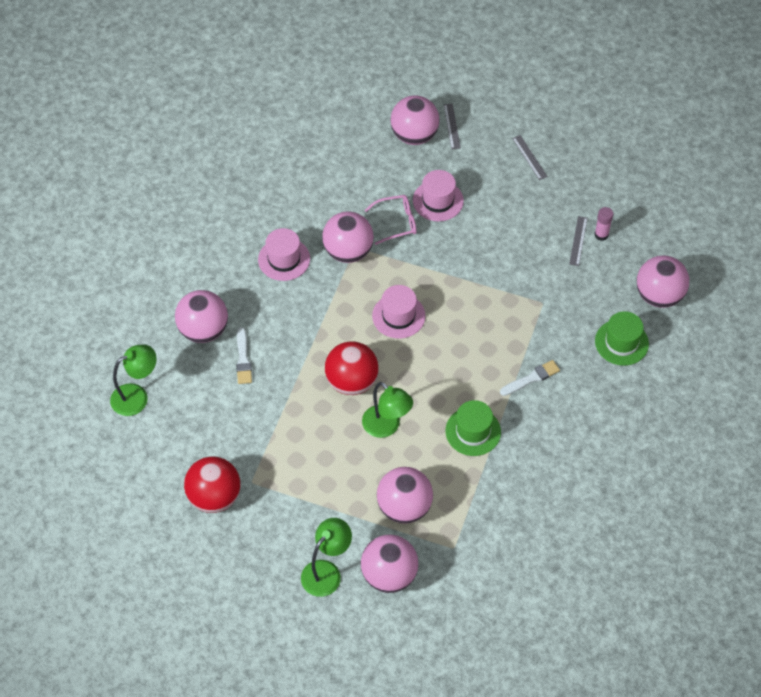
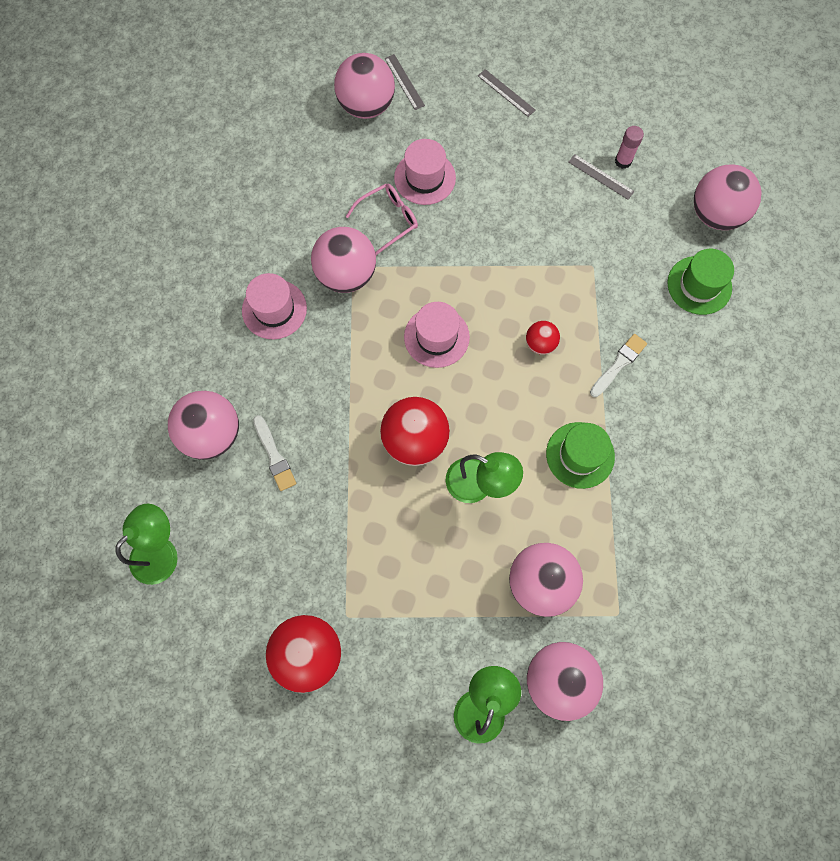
camera: 20 degrees left, 15 degrees up
grey ruler [569,216,588,266] -> grey ruler turned 45 degrees counterclockwise [569,154,634,200]
none -> red ball [526,321,560,355]

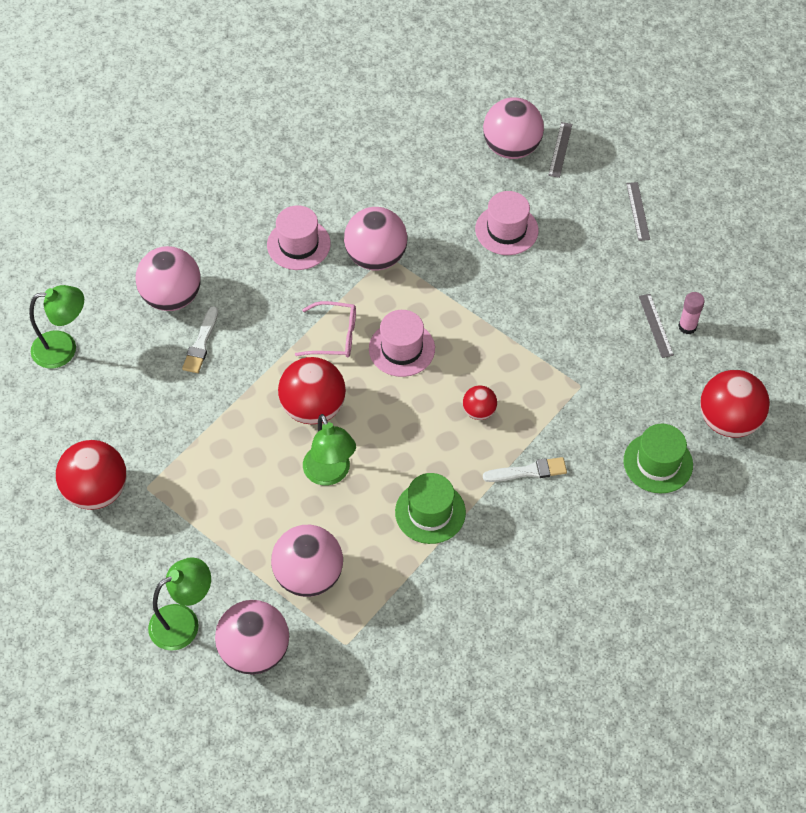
camera: 40 degrees right, 15 degrees down
pink glasses [345,184,418,255] -> pink glasses moved to [295,301,356,357]
pink ball [694,164,762,230] -> red ball [700,370,770,437]

